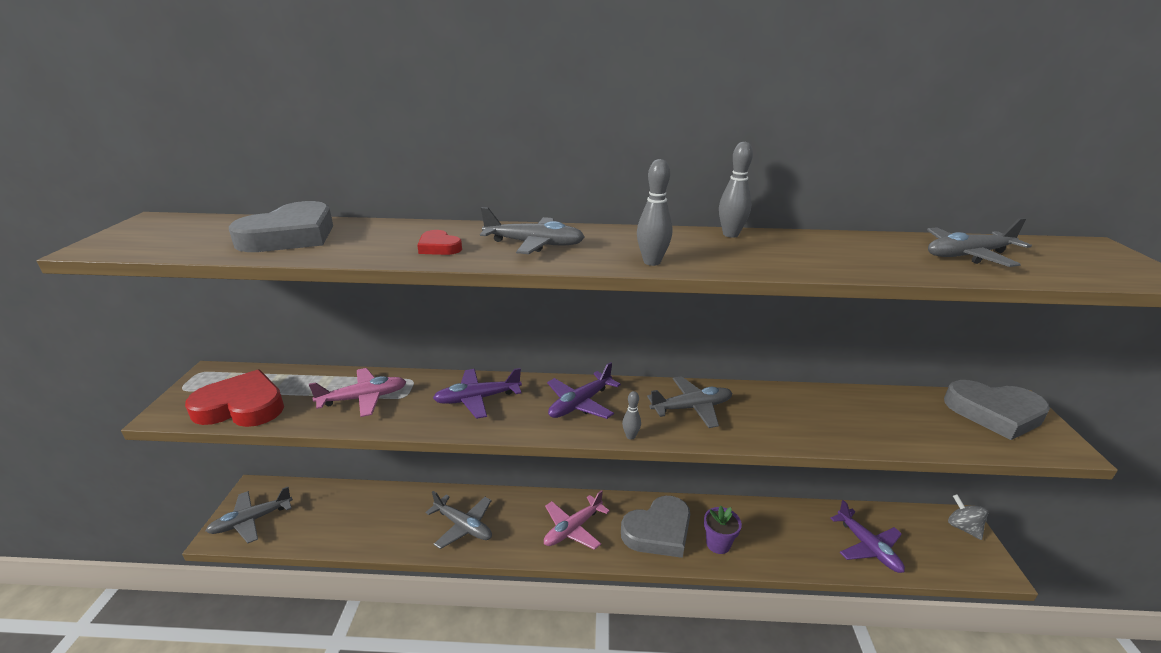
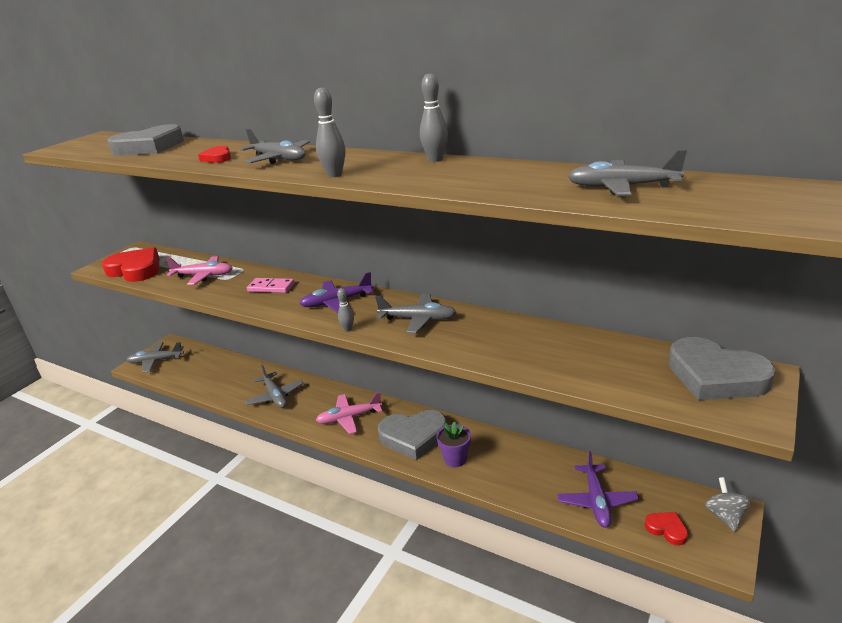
camera: 30 degrees right, 0 degrees up
purple plane [433,368,522,419] -> pink domino [247,278,295,293]
none -> red heart [645,512,688,545]

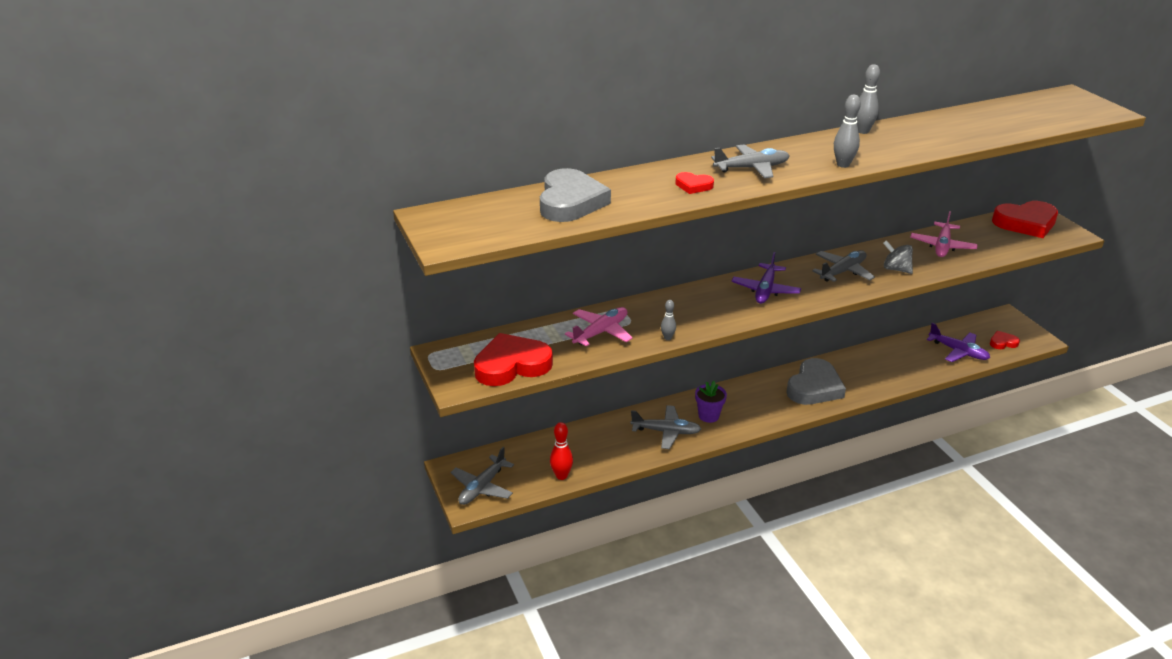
camera: 55 degrees left, 5 degrees up
pink domino [247,278,295,293] -> none
pink plane [316,392,382,434] -> pink plane moved to [910,211,978,257]
grey bowling pin [337,288,354,332] -> grey bowling pin moved to [661,300,676,340]
purple flower pot [437,421,471,467] -> purple flower pot moved to [695,381,727,423]
grey plane [568,150,687,195] -> none
grey heart [668,337,775,400] -> red heart [992,201,1058,238]
grey spinning top [705,477,751,532] -> grey spinning top moved to [883,240,913,274]
none -> red bowling pin [550,422,573,480]

